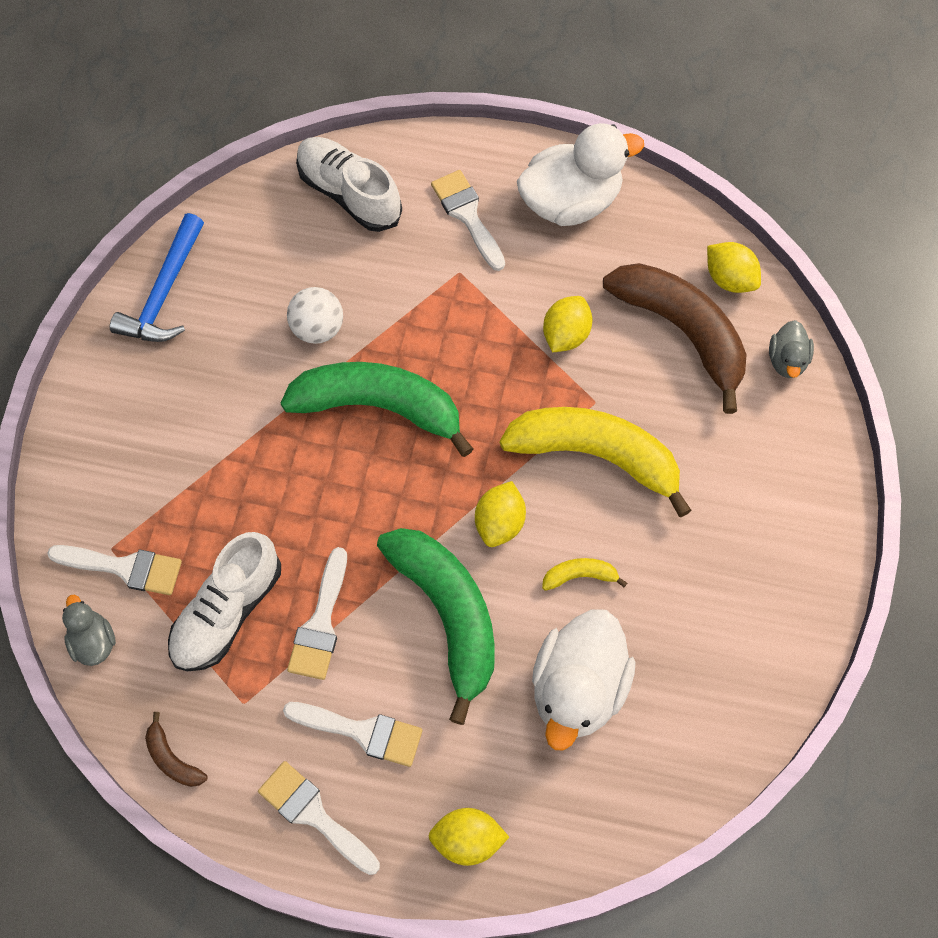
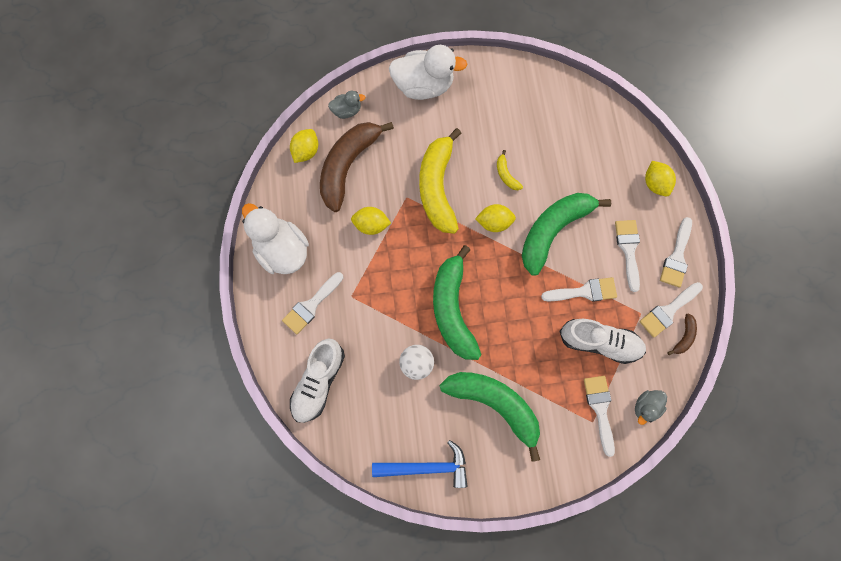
camera: 110 degrees left, 10 degrees up
white duck [532,609,636,751] -> white duck moved to [389,45,467,100]
none -> green banana [440,372,540,462]
none -> white brush [639,282,703,338]

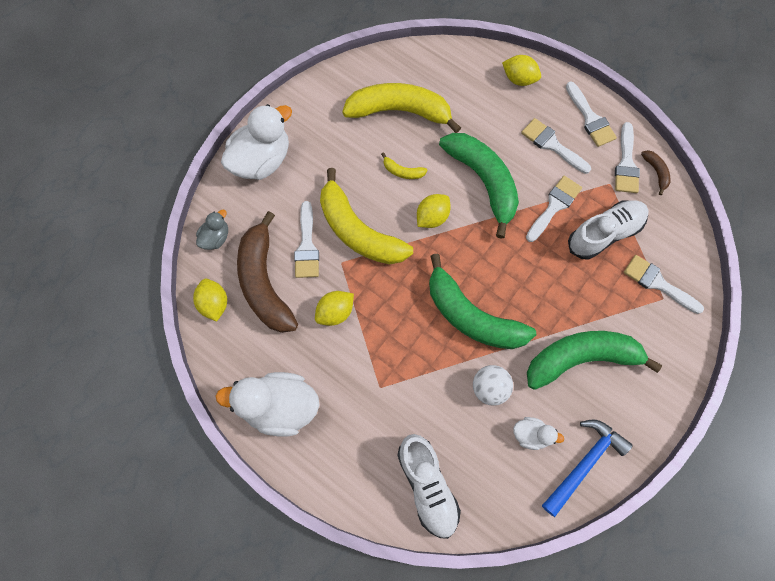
camera: 45 degrees left, 5 degrees down
white brush [282,272,344,334] -> white brush moved to [294,201,319,278]
green banana [522,193,611,276] -> green banana turned 150 degrees clockwise [439,133,519,239]
grey duck [635,390,667,425] -> none
none -> yellow banana [342,83,461,133]
none -> white duck [513,417,564,450]

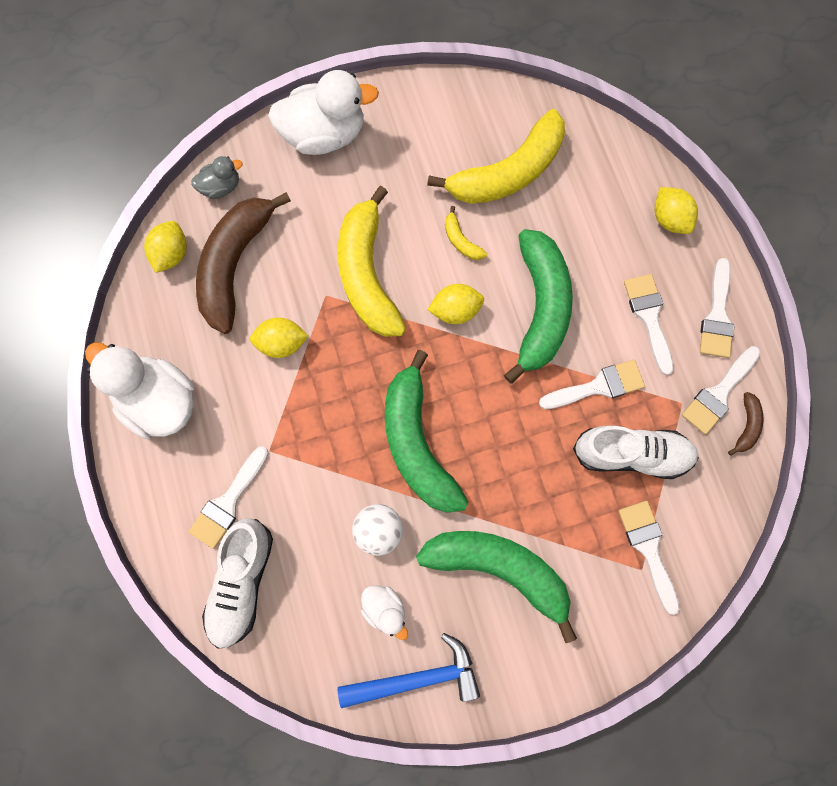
camera: 35 degrees right, 5 degrees up
white brush [294,201,319,278] -> white brush moved to [189,446,269,549]
yellow banana [342,83,461,133] -> yellow banana turned 105 degrees clockwise [427,109,565,204]

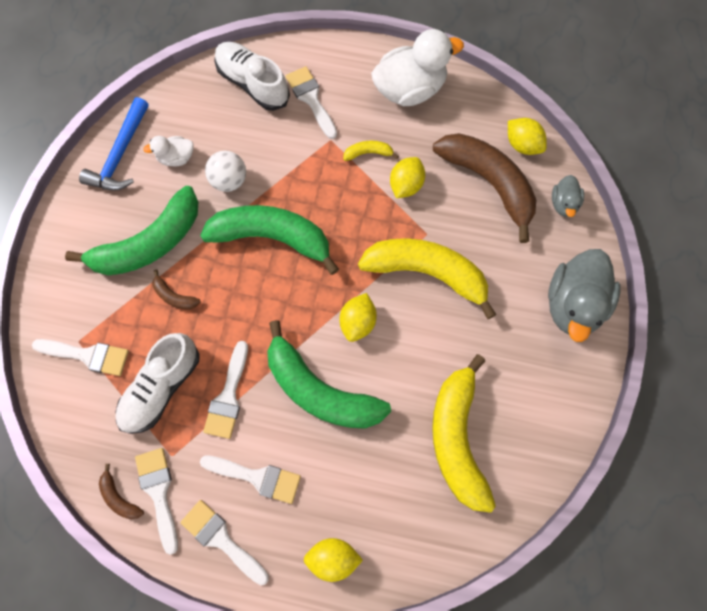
camera: 120 degrees right, 5 degrees down
white duck [268,70,379,155] -> grey duck [548,249,620,342]
yellow banana [445,206,487,260] -> yellow banana moved to [343,141,399,161]
none -> brown banana [152,270,201,309]

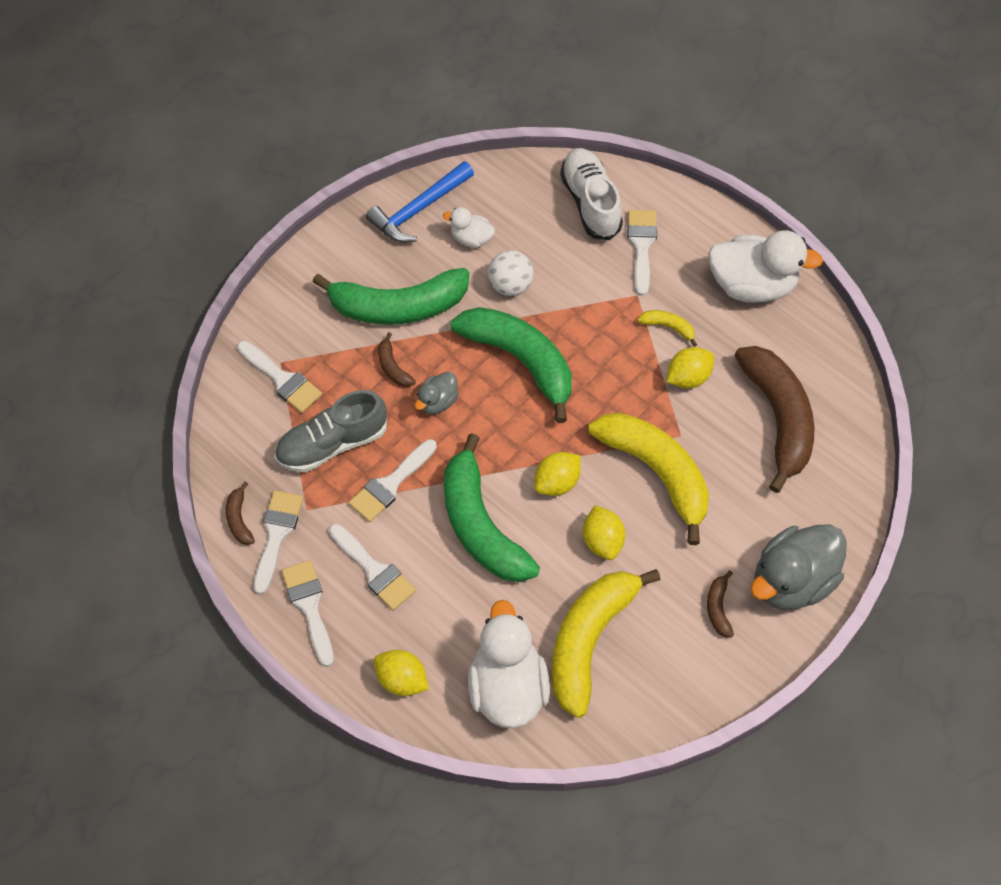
camera: 30 degrees right, 10 degrees down
white shoe [115,333,200,434] -> grey shoe [275,390,387,472]
yellow lemon [508,118,547,155] -> yellow lemon moved to [583,505,625,560]
grey duck [552,175,584,217] -> grey duck moved to [415,371,459,415]
none -> white duck [468,600,550,729]
none -> brown banana [707,570,734,638]

